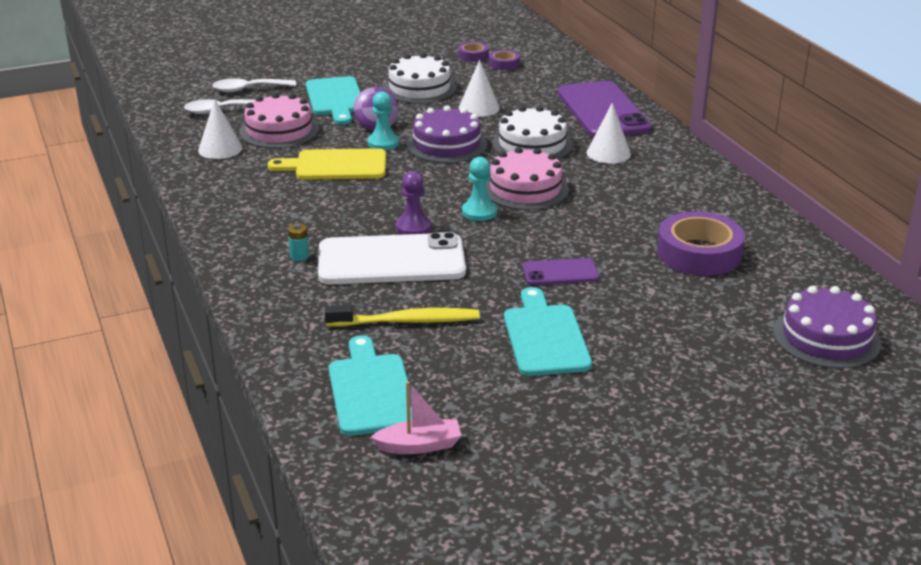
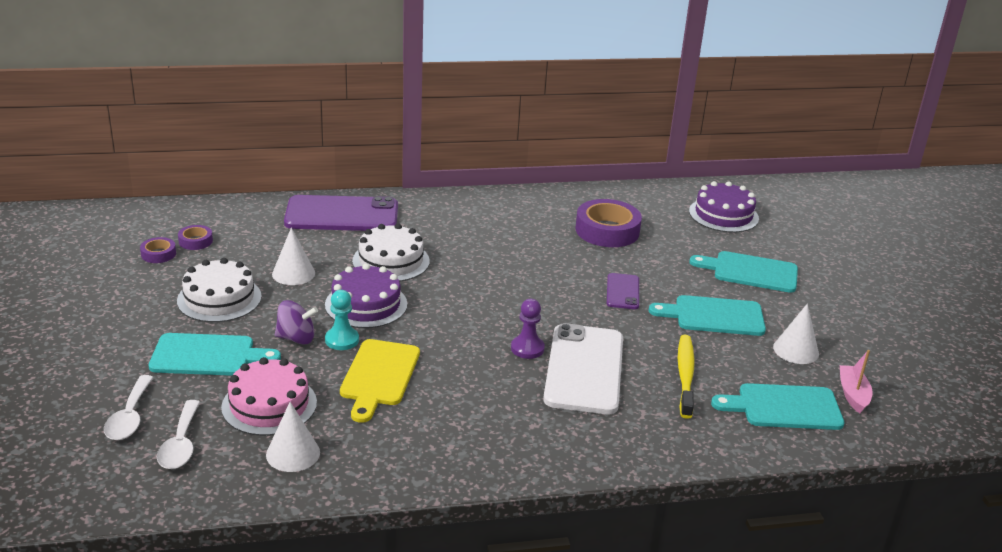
camera: 80 degrees left, 0 degrees up
turquoise battery [288,223,309,261] -> none
turquoise pawn [462,157,497,221] -> none
pink cake [486,147,569,210] -> none
white cone [587,103,631,164] -> white cone moved to [773,303,819,364]
none -> turquoise cutting board [689,251,798,293]

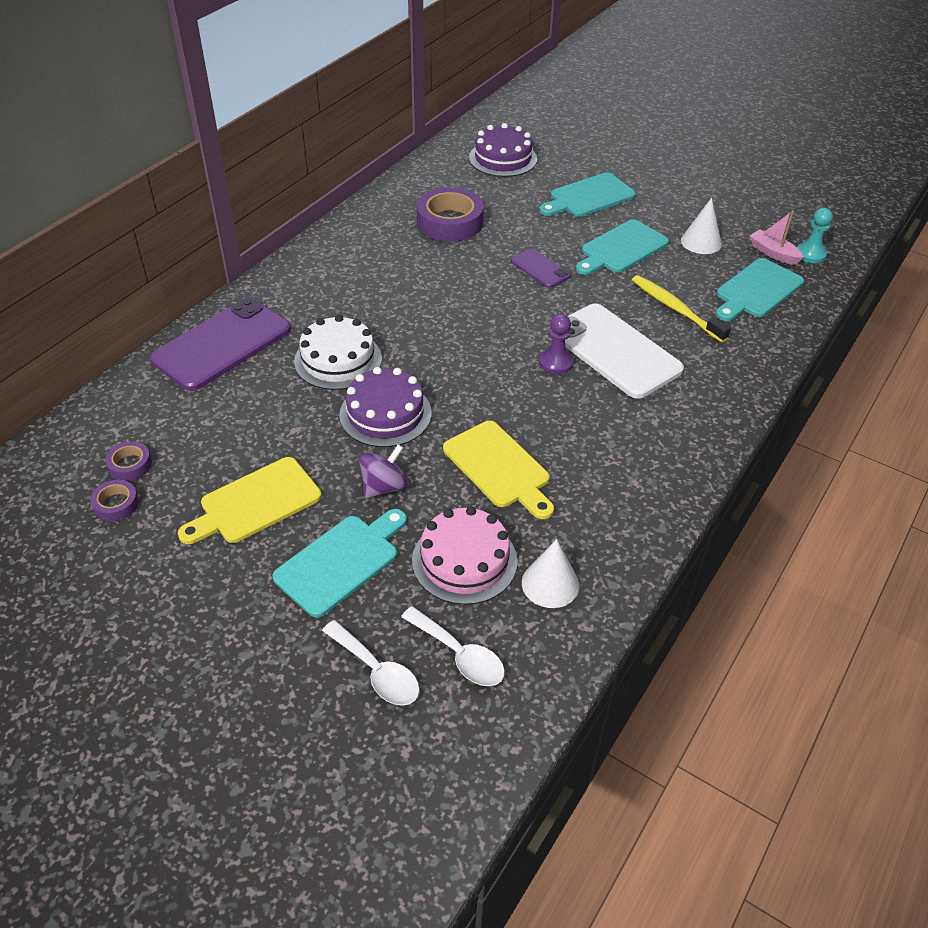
camera: 45 degrees left, 15 degrees up
white cake [177,258,262,322] -> yellow cutting board [178,457,322,544]
white cone [272,228,315,285] -> none
turquoise pawn [325,290,359,350] -> turquoise pawn moved to [797,208,833,263]

